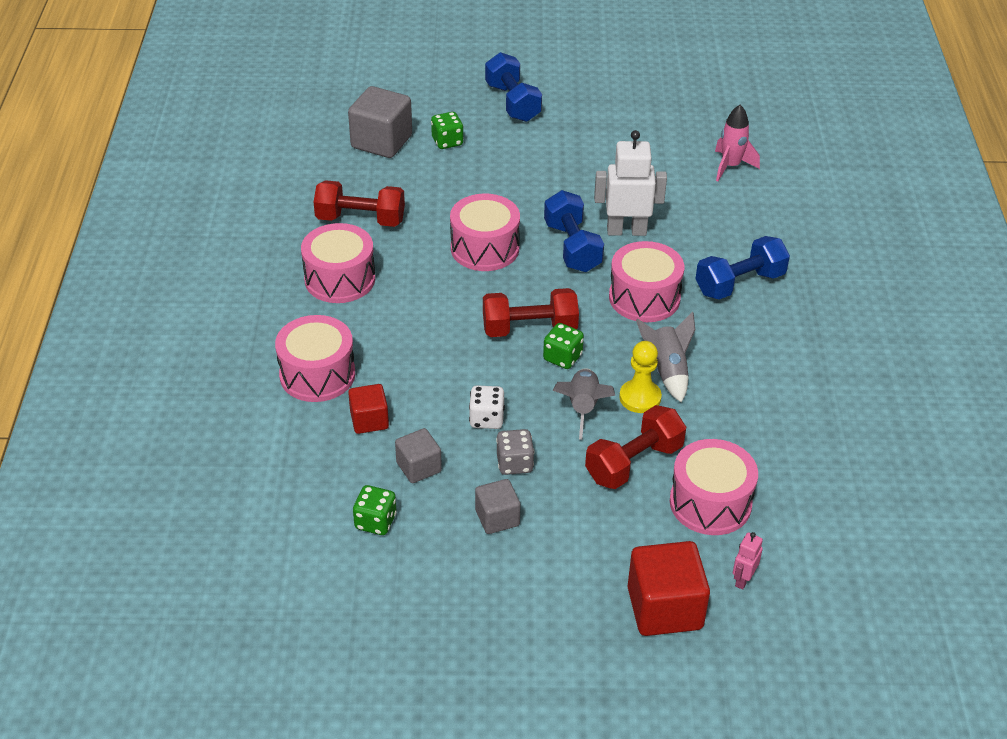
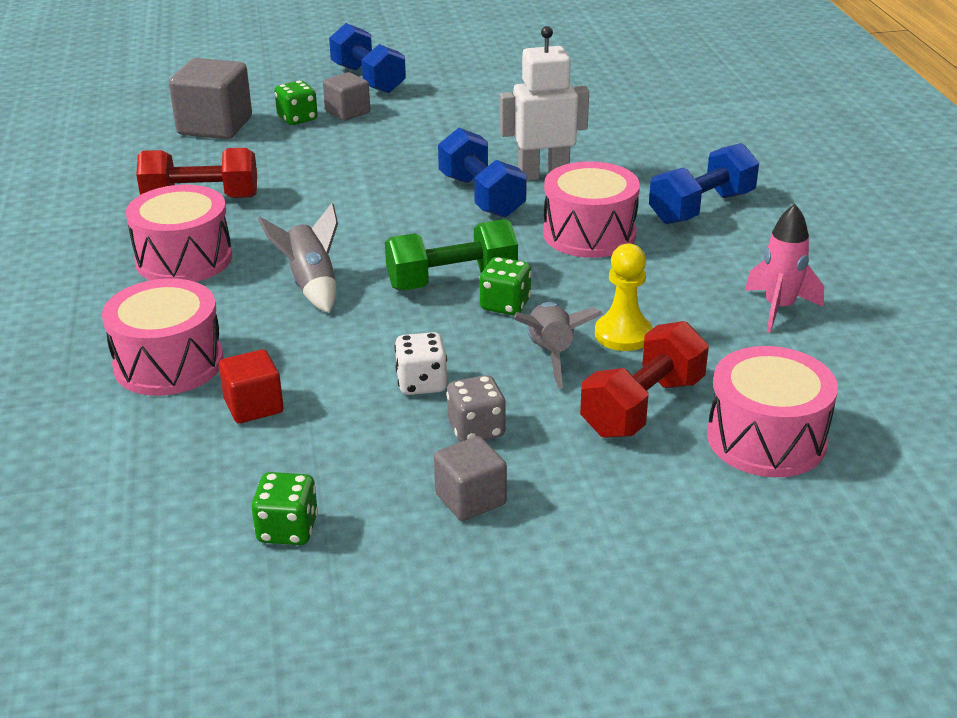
camera: 10 degrees left, 10 degrees down
grey cube [395,428,442,483] -> grey cube moved to [323,72,370,121]
pink drum [450,194,520,271] -> none
red dumbbell [483,288,579,337] -> green dumbbell [385,219,518,290]
red cube [628,541,710,636] -> none
grey rocket [636,312,695,403] -> grey rocket moved to [258,203,338,313]
pink rocket [715,105,760,181] -> pink rocket moved to [745,204,824,333]
pink robot [733,532,763,590] -> none

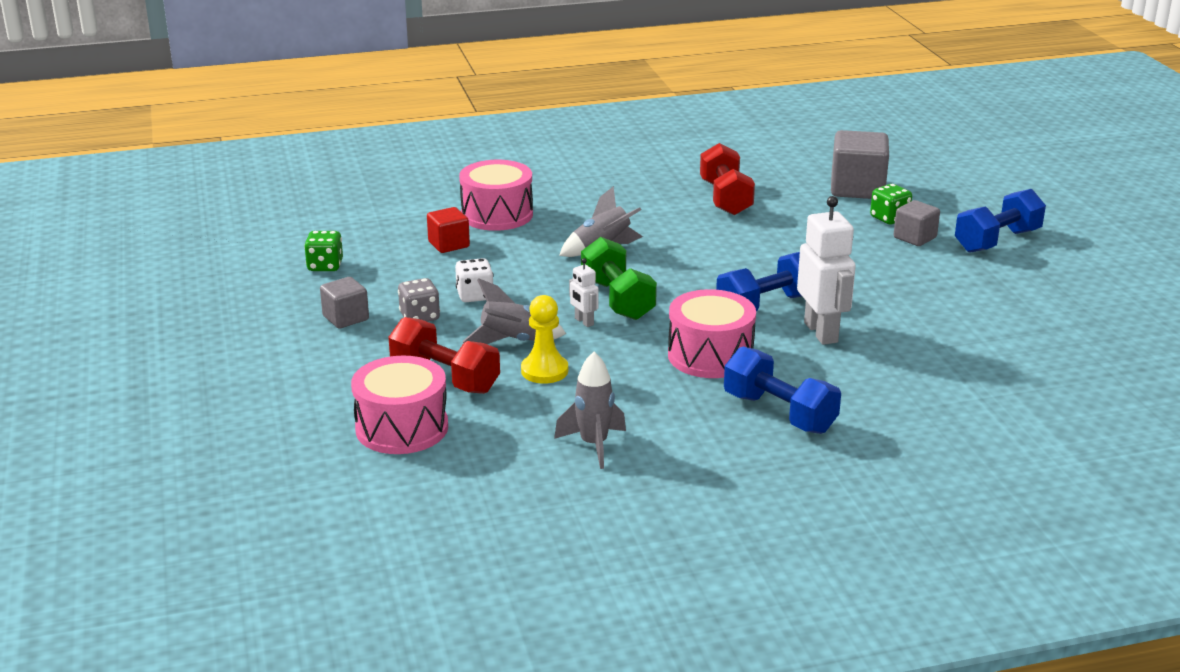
camera: 85 degrees right, 5 degrees down
pink drum [126,184,232,282] -> none
green dice [479,257,532,315] -> white robot [569,258,598,327]
pink rocket [745,204,824,333] -> grey rocket [554,352,626,469]

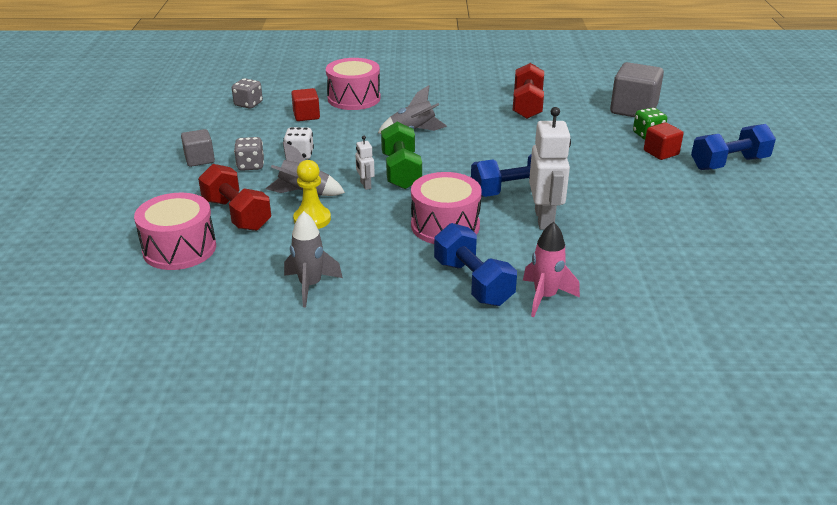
camera: 15 degrees right, 5 degrees up
green dice [304,231,343,271] -> none
grey cube [894,200,940,246] -> red cube [644,122,684,160]
none -> grey dice [232,78,263,109]
none -> pink rocket [523,222,580,317]

